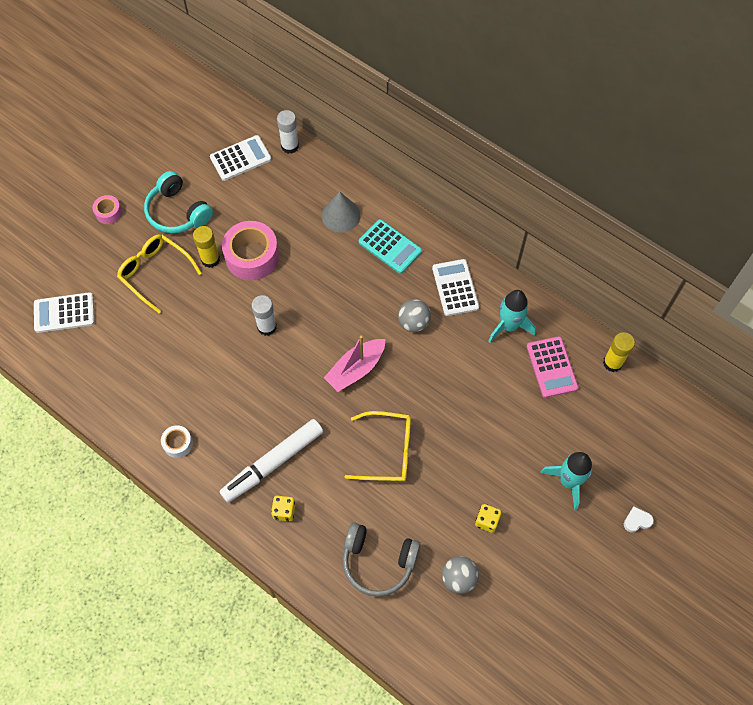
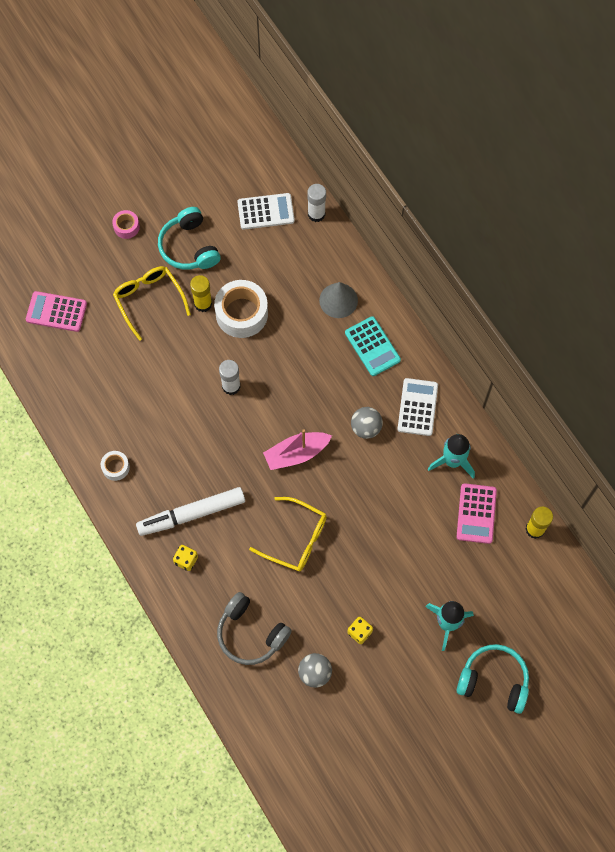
camera: 20 degrees right, 5 degrees up
white calculator [34,292,95,333] -> pink calculator [26,291,87,332]
pink tape [222,221,279,280] -> white tape [214,280,268,338]
white heart [624,507,654,532] -> turquoise headphones [457,644,529,714]

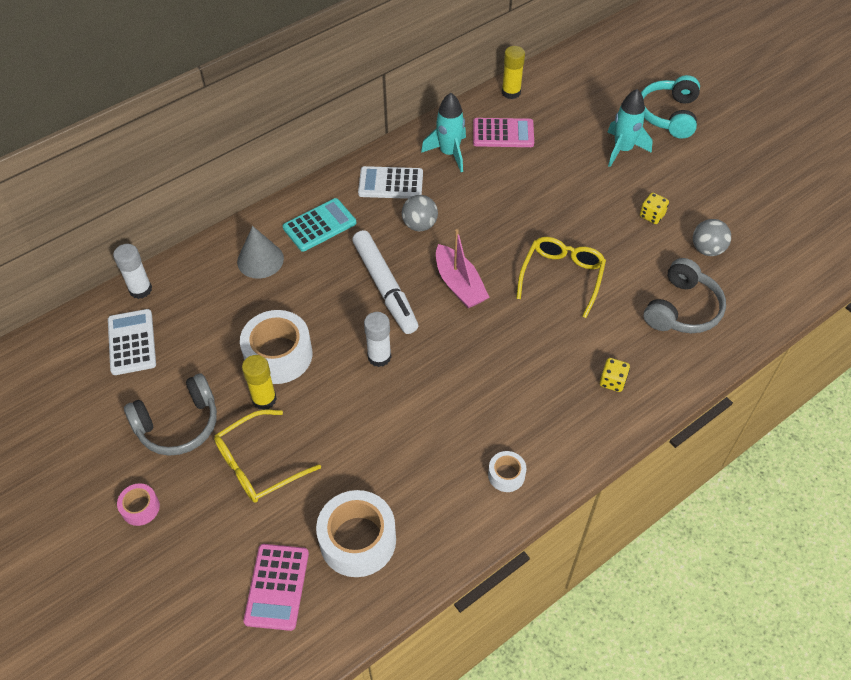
camera: 95 degrees left, 15 degrees down
white marker [136,487,245,536] -> white marker moved to [352,230,418,334]
turquoise headphones [158,207,221,270] -> grey headphones [124,374,217,456]
none -> white tape [316,490,396,577]

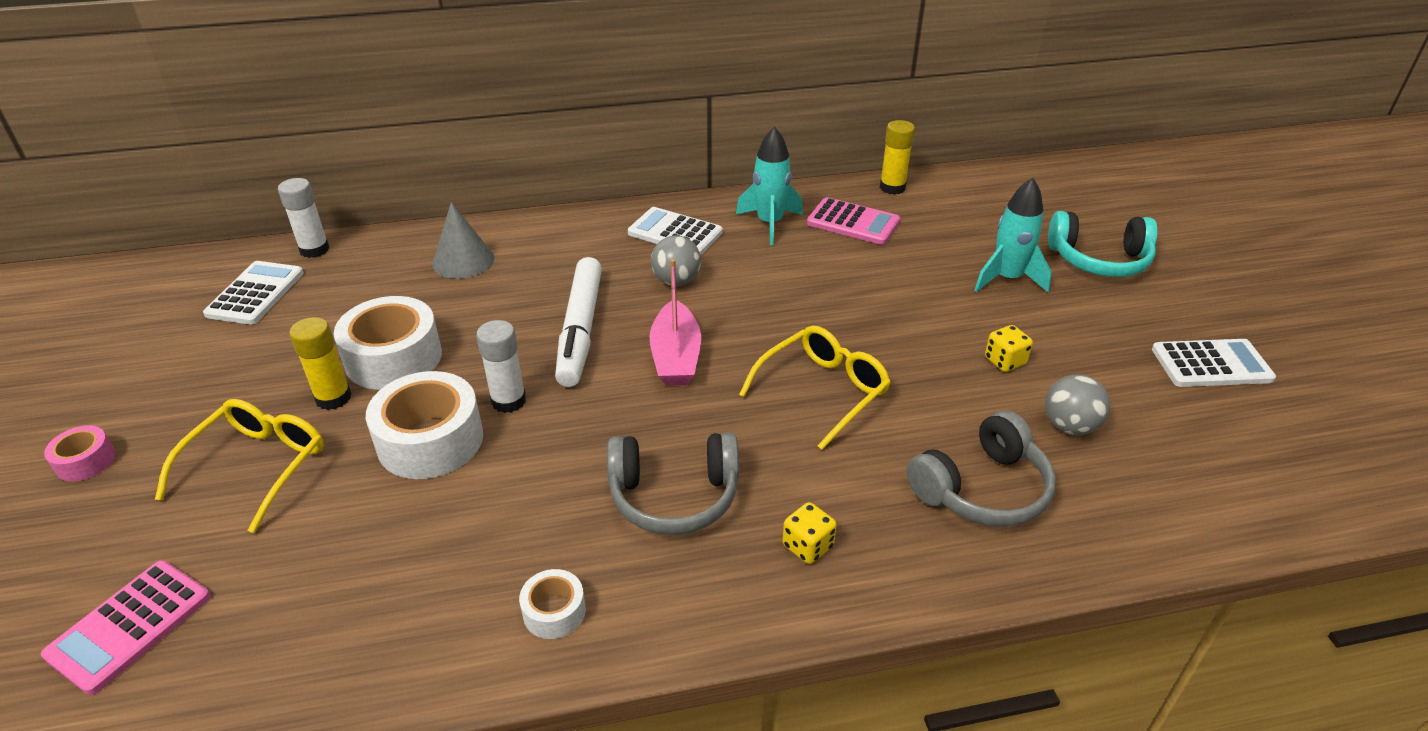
camera: 25 degrees right, 15 degrees down
grey headphones [124,374,217,456] -> grey headphones moved to [607,432,739,535]
yellow glasses [214,410,321,503] -> yellow glasses turned 120 degrees clockwise [155,399,324,533]
turquoise calculator [283,198,356,252] -> none
white tape [316,490,396,577] -> white tape moved to [366,371,483,479]
turquoise headphones [641,75,700,139] -> turquoise headphones turned 120 degrees counterclockwise [1048,211,1158,277]
none -> white calculator [1152,339,1276,387]

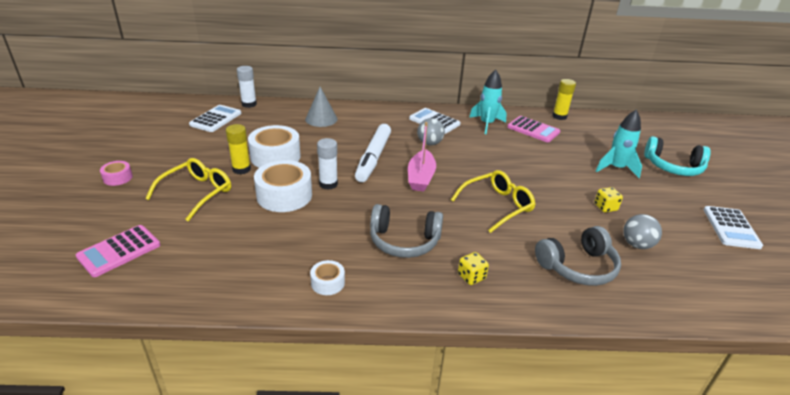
camera: 10 degrees right, 5 degrees down
white calculator [1152,339,1276,387] -> white calculator turned 90 degrees clockwise [704,206,763,249]

